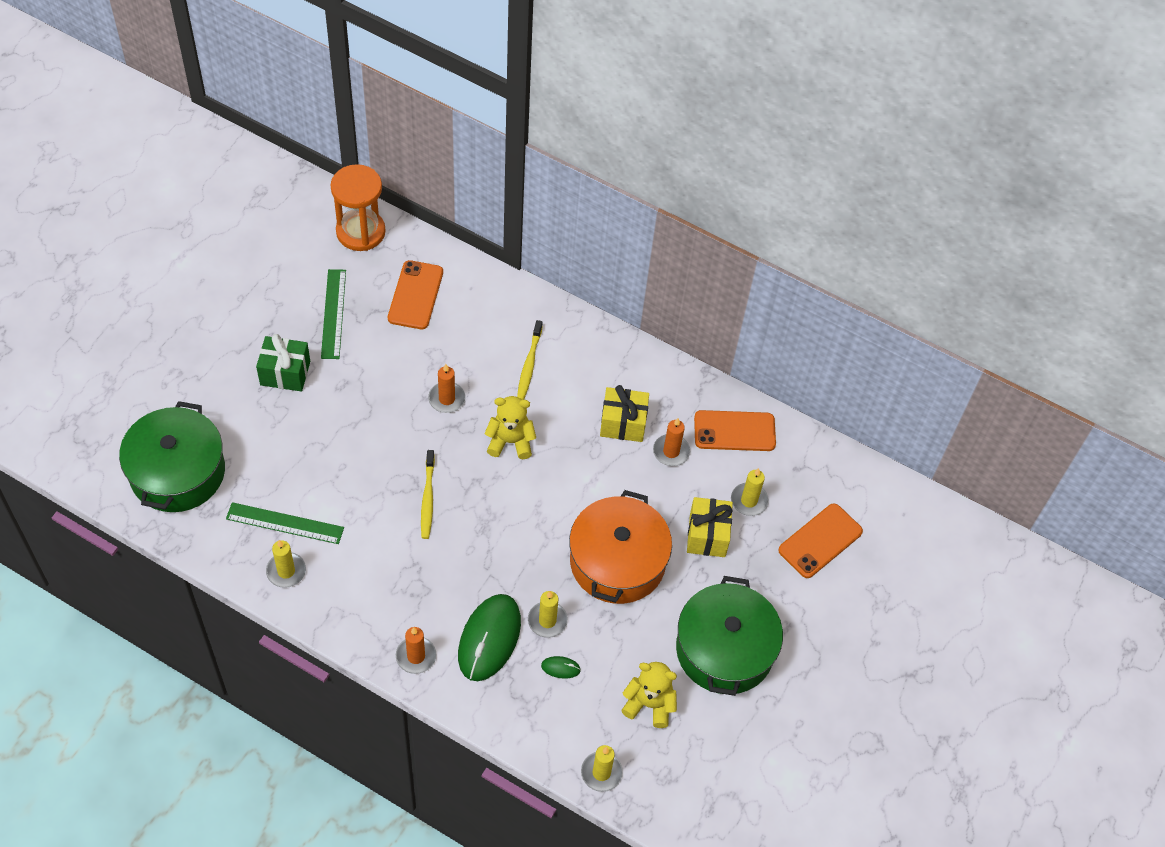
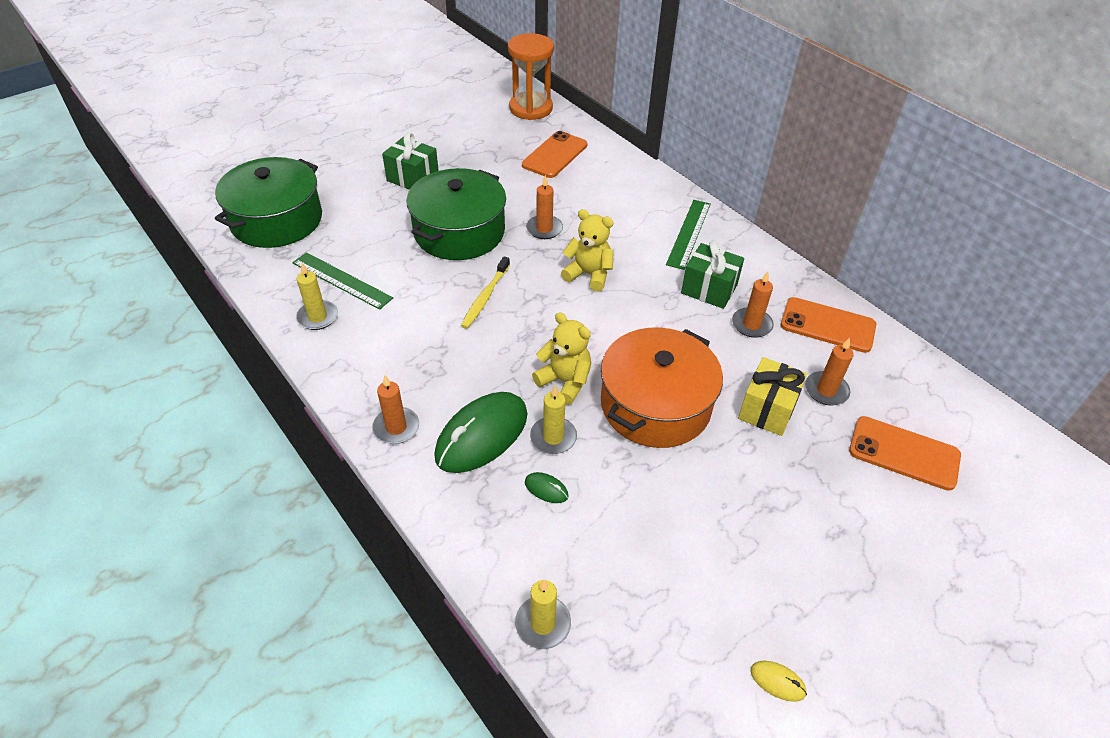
camera: 25 degrees right, 10 degrees down
green ruler [321,269,346,359] -> green ruler moved to [666,200,711,270]
yellow toothbrush [517,320,543,400] -> none
yellow gift [600,385,649,442] -> green gift [681,240,744,309]
yellow teddy bear [621,662,677,728] -> yellow teddy bear moved to [532,312,591,405]
green pot [676,576,783,696] -> green pot moved to [406,168,506,260]
yellow candle [731,468,769,516] -> orange candle [805,338,854,406]
orange phone [778,504,863,578] -> orange phone turned 45 degrees clockwise [849,416,961,491]
none -> yellow mouse [750,661,807,702]

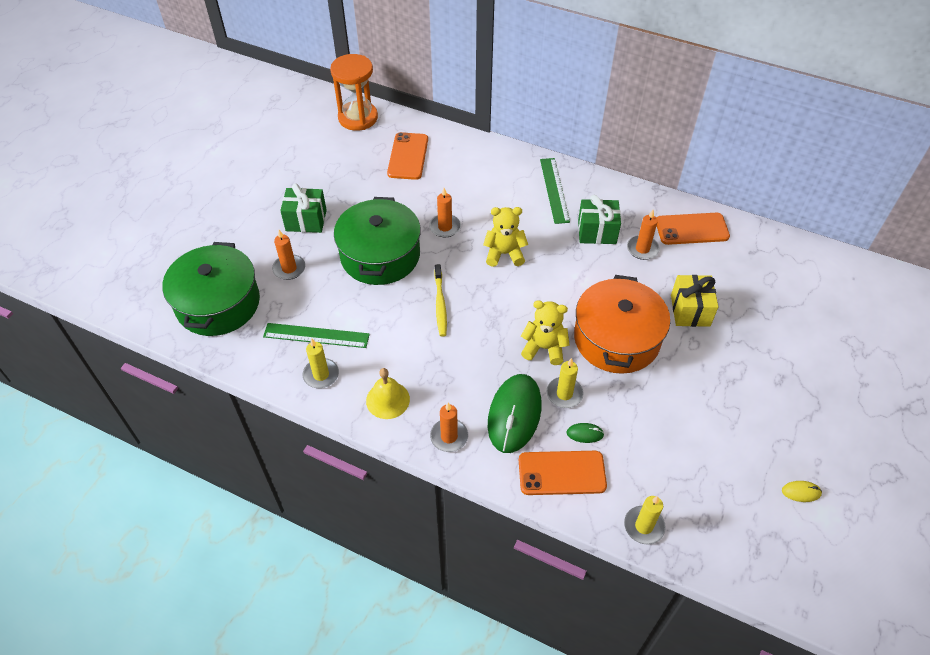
camera: 25 degrees left, 5 degrees up
orange candle [805,338,854,406] -> orange candle moved to [272,230,305,280]
orange phone [849,416,961,491] -> orange phone moved to [519,451,607,495]
none -> yellow bell [366,368,410,419]

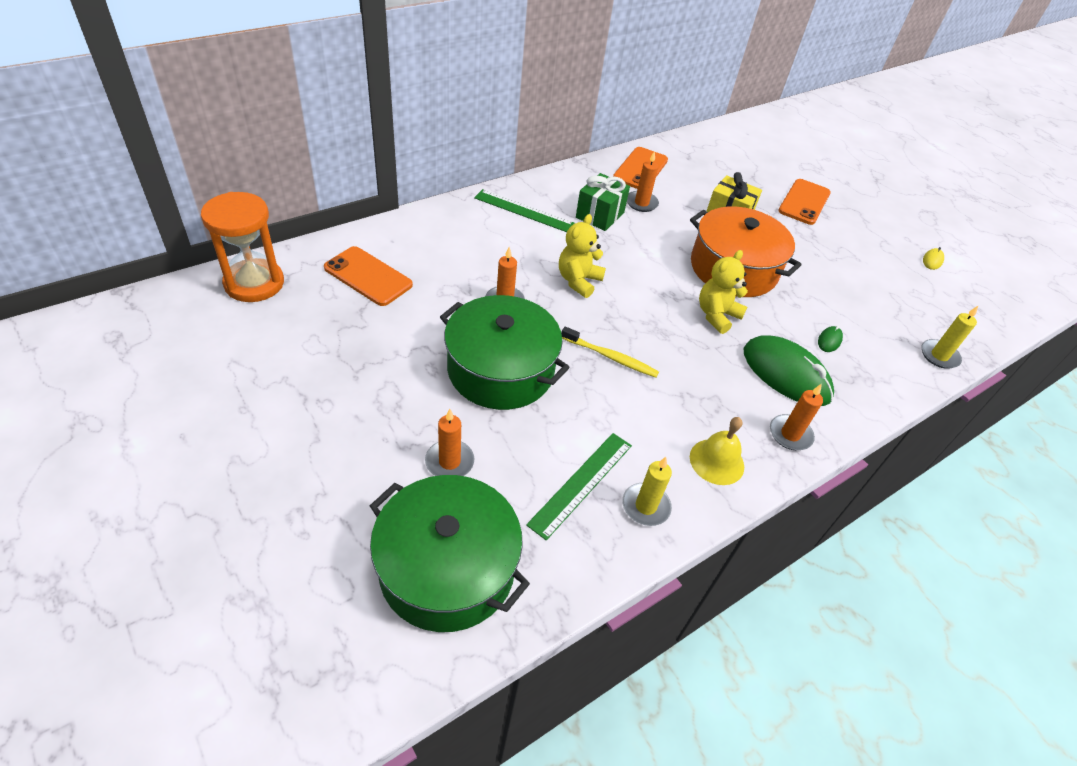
camera: 65 degrees left, 5 degrees down
green gift [280,183,327,233] -> none
orange phone [519,451,607,495] -> orange phone moved to [778,179,831,225]
yellow candle [547,358,583,408] -> none

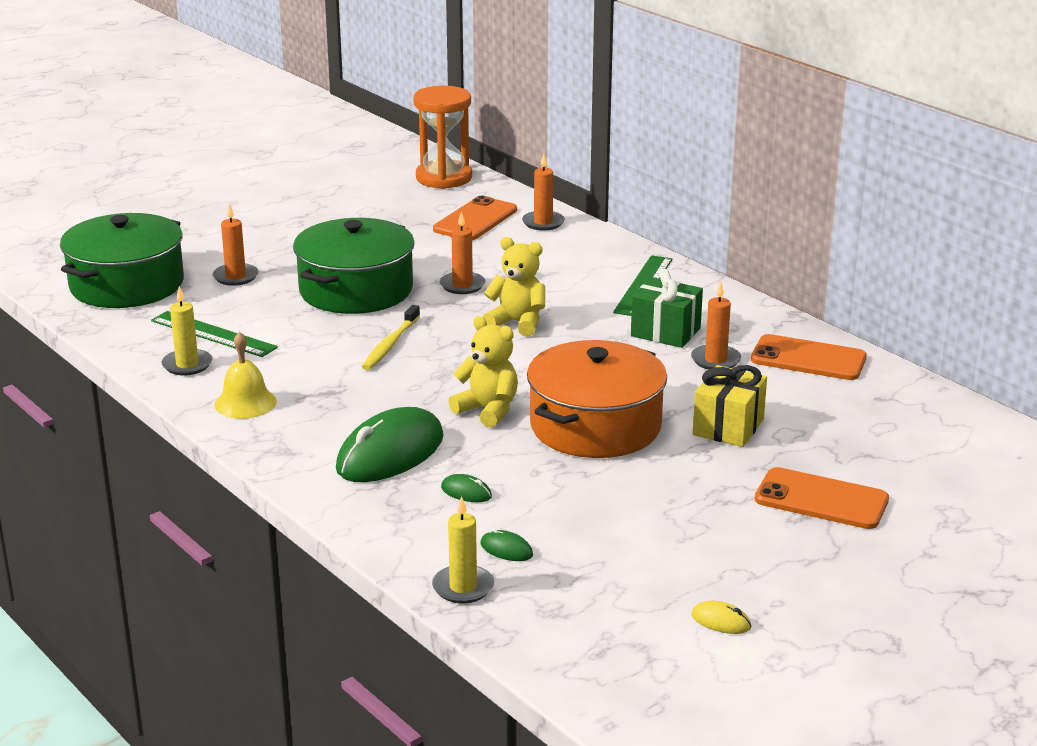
camera: 90 degrees right, 20 degrees down
orange candle [770,384,823,450] -> orange candle moved to [522,154,565,231]
none -> green mouse [480,528,533,561]

